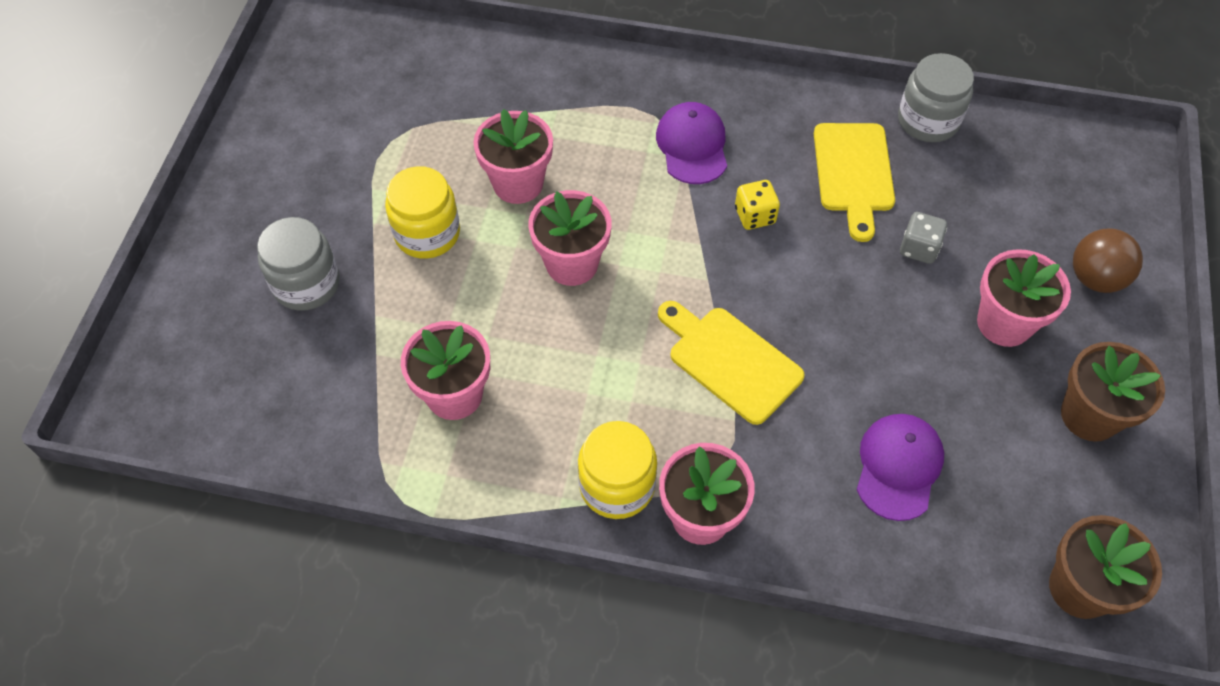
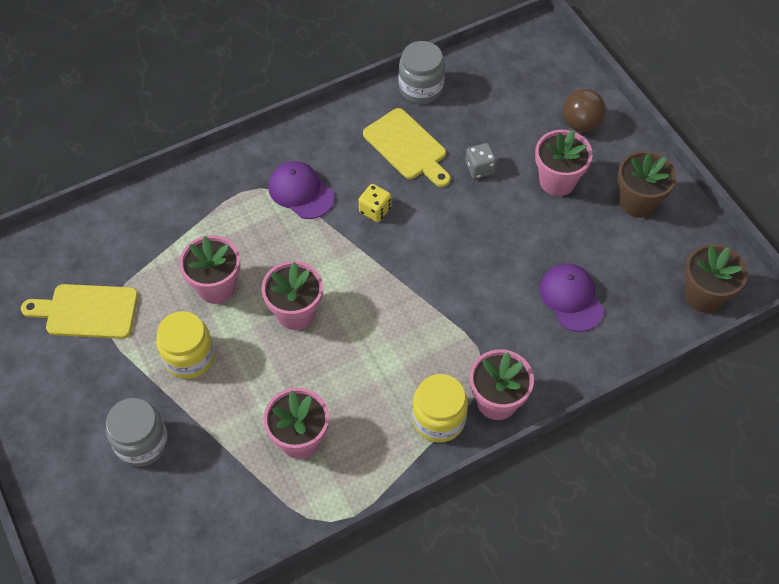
camera: 40 degrees left, 0 degrees up
yellow cutting board [658,301,805,425] -> yellow cutting board moved to [21,284,138,339]

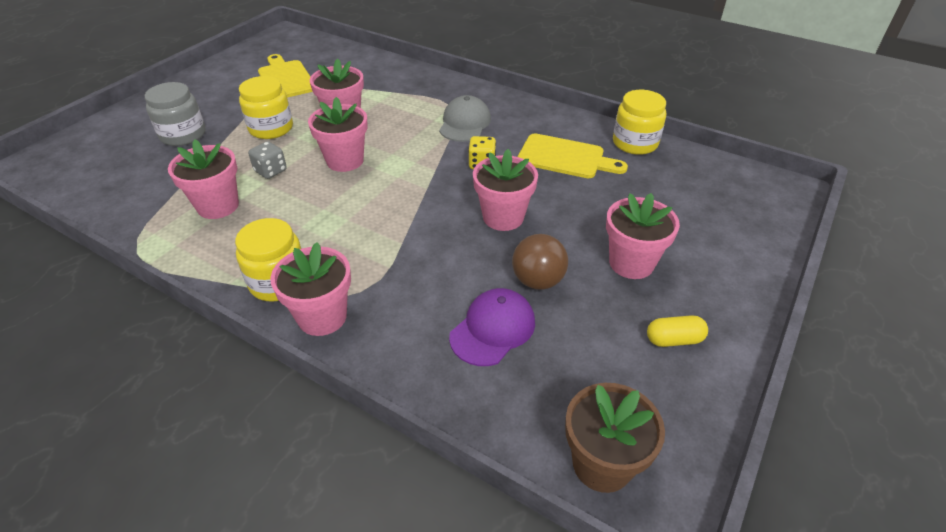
camera: 60 degrees right, 15 degrees down
purple cap [268,161,335,219] -> grey cap [439,95,491,142]
yellow cutting board [363,108,451,187] -> yellow cutting board turned 90 degrees counterclockwise [518,133,628,178]
grey jar [399,41,445,104] -> yellow jar [613,90,666,155]
grey dice [465,143,497,179] -> grey dice moved to [248,141,287,179]
brown ball [563,89,606,132] -> brown ball moved to [512,234,568,289]
brown flower pot [617,151,677,218] -> yellow capsule [647,315,708,347]
none -> pink flower pot [473,149,538,231]

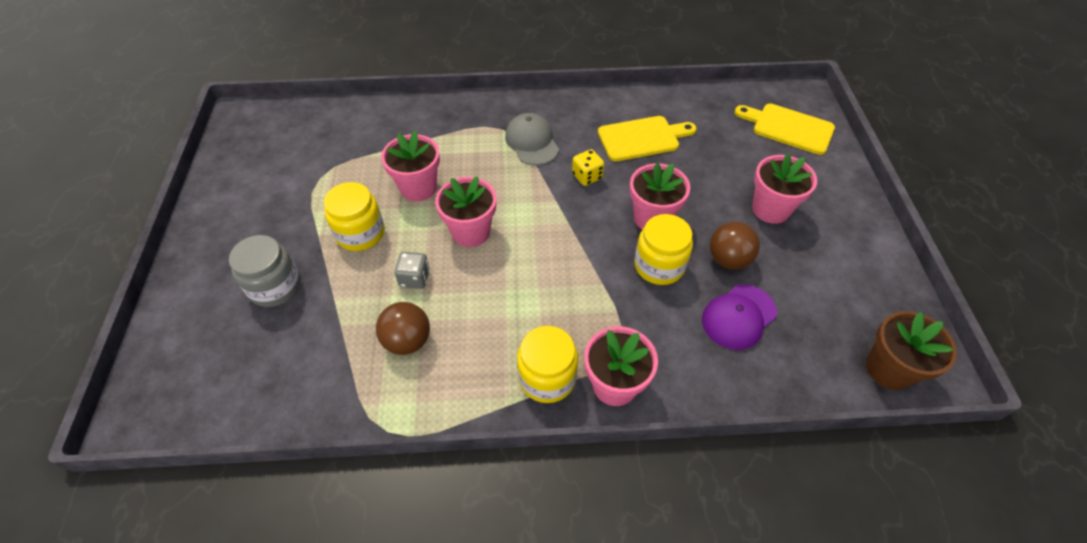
camera: 35 degrees left, 10 degrees up
pink flower pot [168,140,239,219] -> brown ball [376,302,430,355]
yellow cutting board [258,54,313,98] -> yellow cutting board moved to [734,104,835,155]
purple cap [449,288,535,366] -> purple cap turned 135 degrees counterclockwise [702,284,777,350]
yellow jar [613,90,666,155] -> yellow jar moved to [634,214,693,285]
yellow capsule [647,315,708,347] -> none

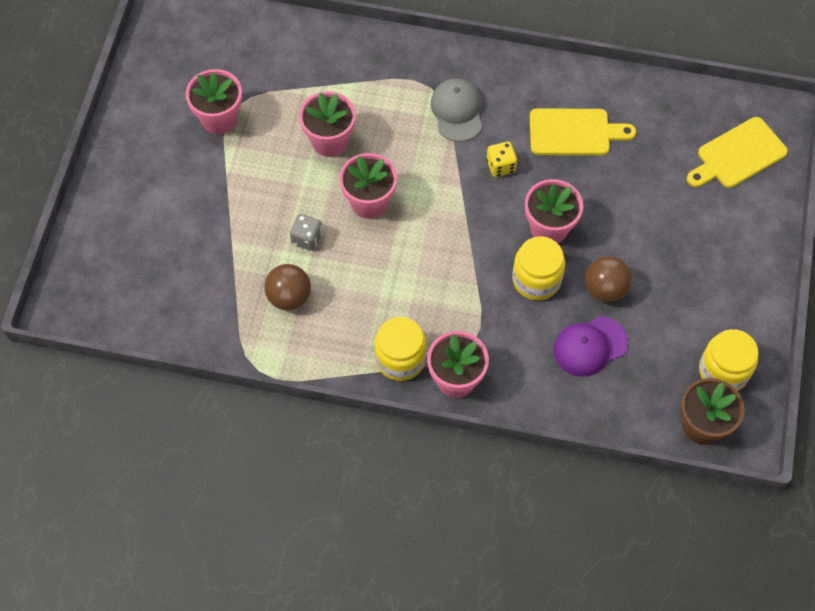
camera: 15 degrees right, 10 degrees up
grey jar [229,235,301,307] -> none
yellow jar [324,182,384,251] -> yellow jar moved to [699,329,758,391]
yellow cutting board [734,104,835,155] -> yellow cutting board turned 75 degrees counterclockwise [687,117,788,188]
pink flower pot [752,153,817,224] -> pink flower pot moved to [186,69,242,134]

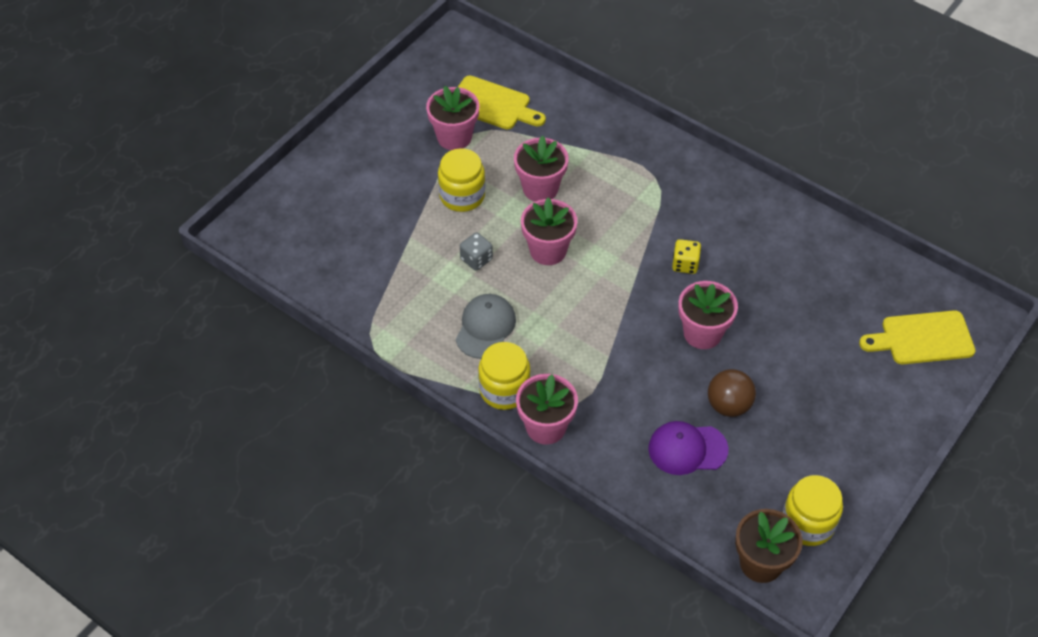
camera: 25 degrees right, 10 degrees down
brown ball [264,264,311,310] -> none
grey cap [431,78,482,142] -> grey cap moved to [456,294,516,359]
yellow jar [512,236,565,300] -> yellow jar moved to [438,148,485,212]
yellow cutting board [530,108,636,155] -> yellow cutting board moved to [458,76,546,129]

